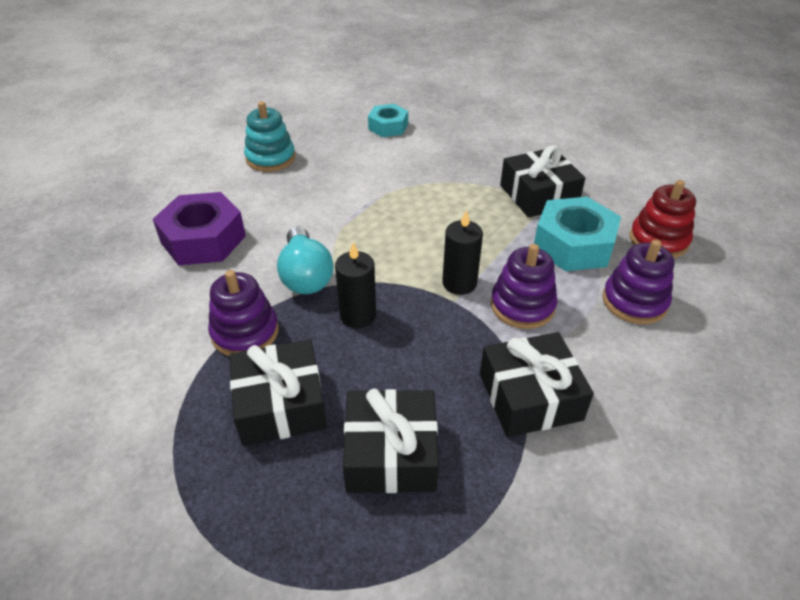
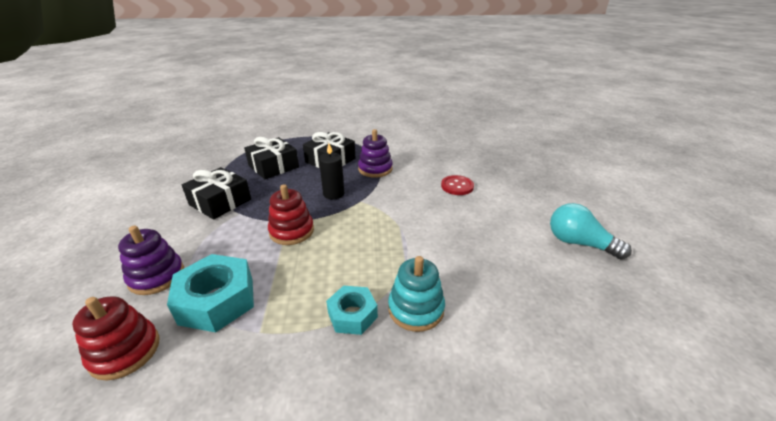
camera: 140 degrees right, 10 degrees down
purple nut [153,192,246,265] -> red button [441,175,474,195]
turquoise stacking toy [244,101,295,172] -> turquoise stacking toy moved to [388,256,445,332]
turquoise light bulb [277,226,334,294] -> turquoise light bulb moved to [550,203,632,259]
turquoise nut [368,104,408,137] -> turquoise nut moved to [326,286,378,335]
black candle [442,210,483,295] -> red stacking toy [268,184,314,245]
purple stacking toy [491,244,558,329] -> none
black gift [500,145,585,218] -> none

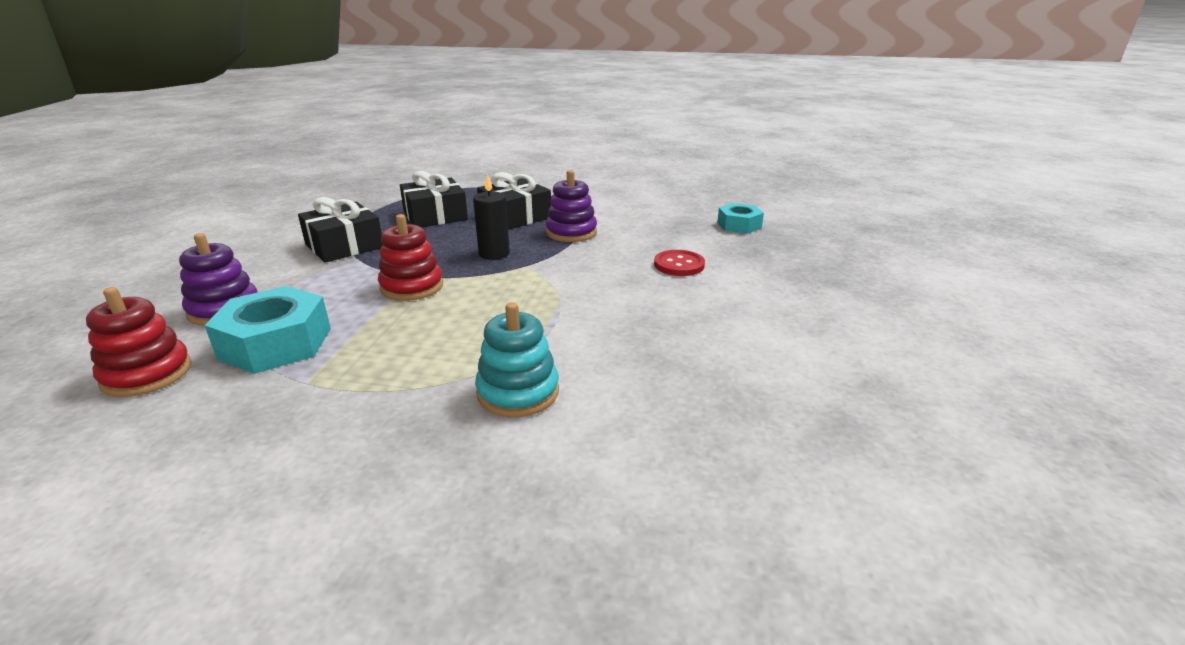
camera: 15 degrees right, 5 degrees down
turquoise nut [326,286,378,335] -> turquoise nut moved to [717,203,764,234]
turquoise light bulb [550,203,632,259] -> none

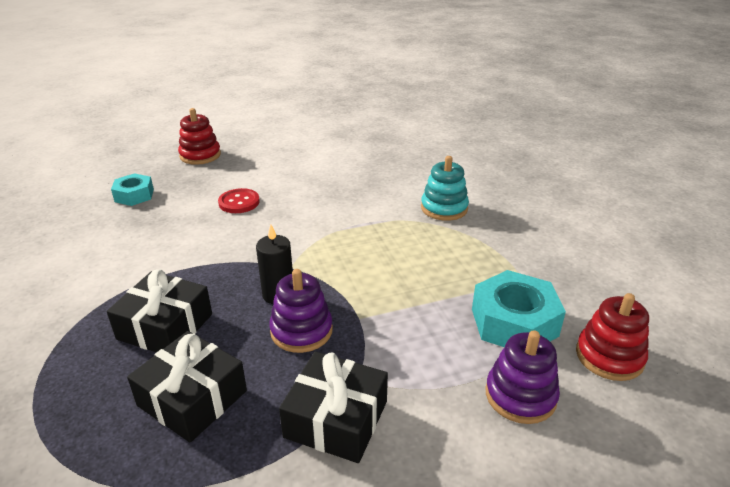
camera: 120 degrees left, 5 degrees up
red stacking toy [378,214,443,301] -> red stacking toy moved to [178,108,221,165]
purple stacking toy [546,170,597,242] -> purple stacking toy moved to [269,269,333,353]

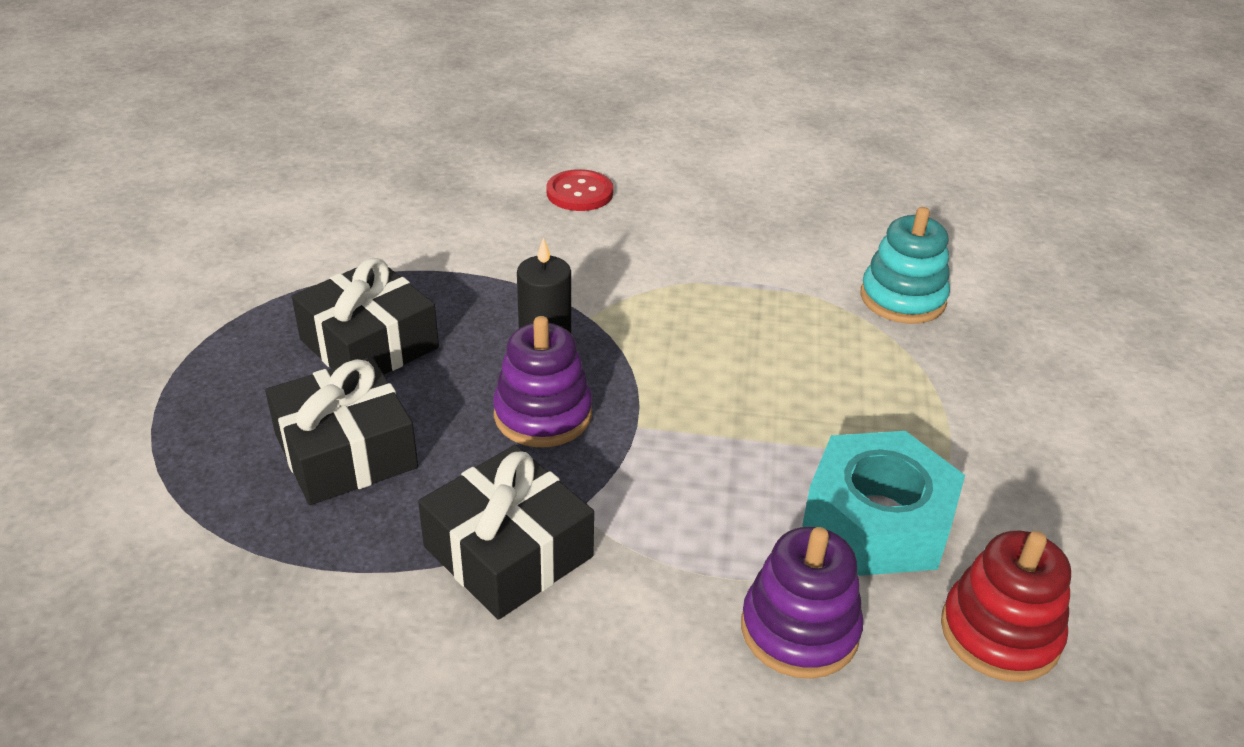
camera: 25 degrees right, 5 degrees up
turquoise nut [111,173,154,206] -> none
red stacking toy [178,108,221,165] -> none

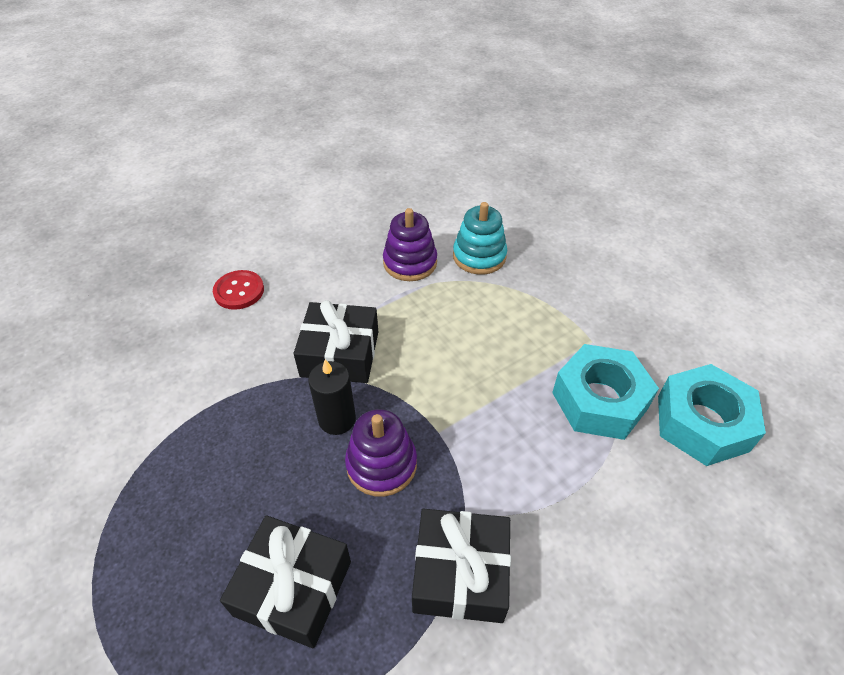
camera: 40 degrees left, 10 degrees up
black gift [292,258,439,374] -> black gift moved to [294,300,378,383]
purple stacking toy [741,527,863,679] -> purple stacking toy moved to [383,208,437,281]
red stacking toy [941,531,1071,682] -> turquoise nut [658,364,766,466]

